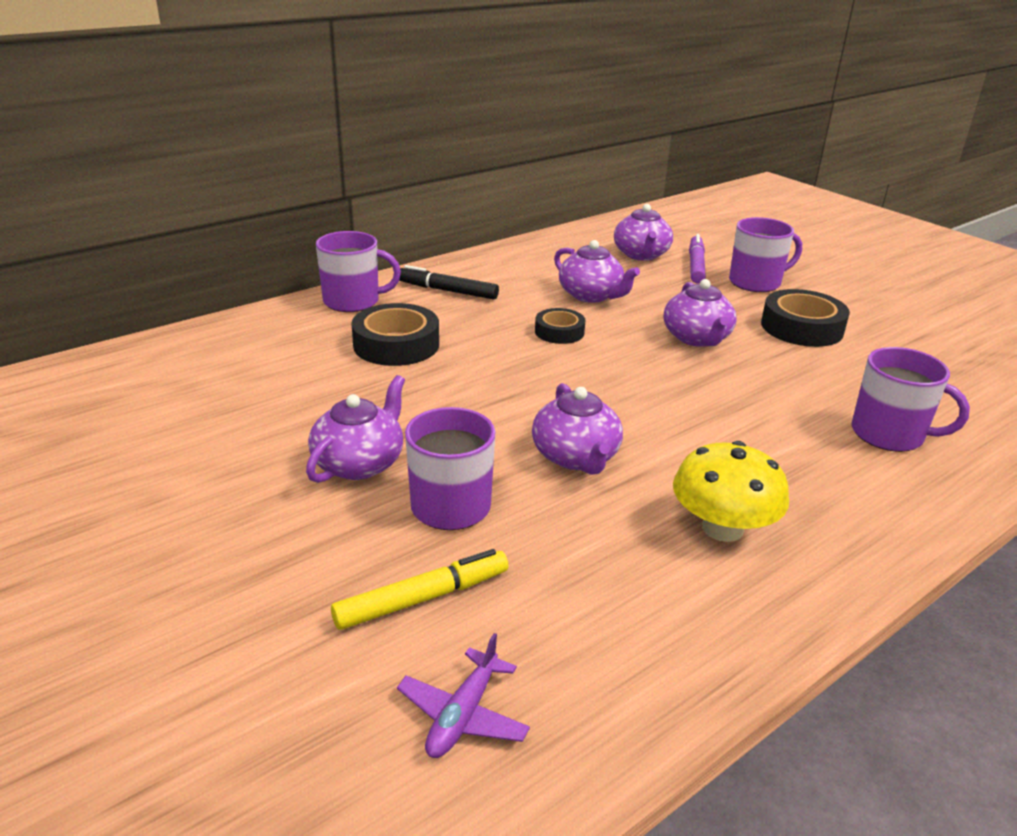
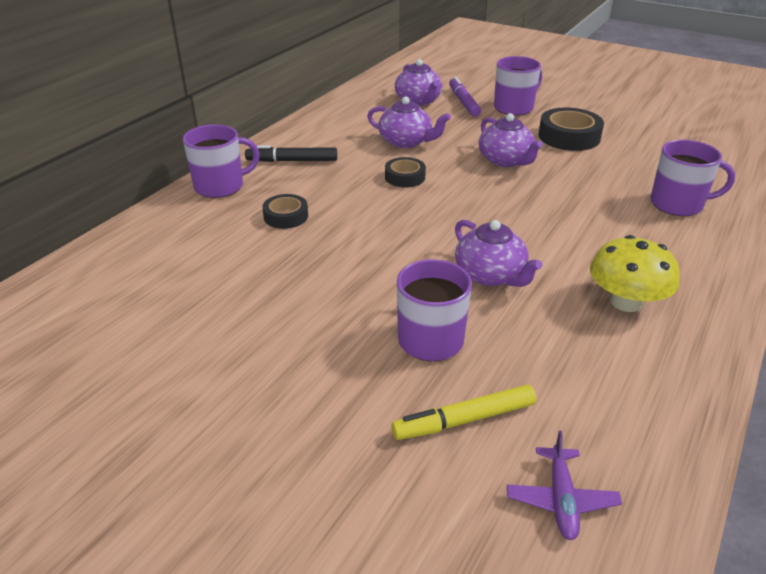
camera: 20 degrees left, 5 degrees up
purple teapot [306,375,405,483] -> none
yellow marker [331,549,509,630] -> yellow marker turned 150 degrees counterclockwise [392,384,536,440]
black tape [351,303,439,366] -> black tape [262,194,308,229], size x0.60

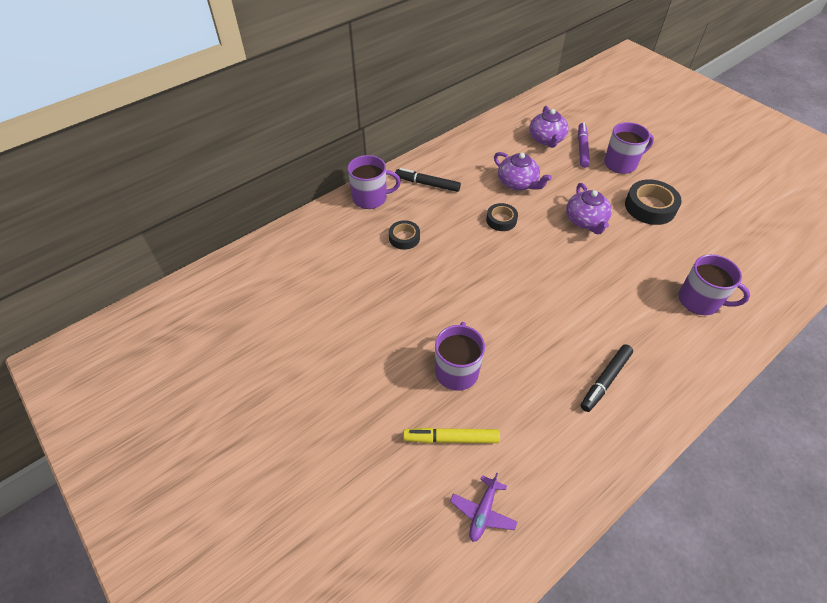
camera: 20 degrees right, 15 degrees up
purple teapot [455,220,542,287] -> none
yellow mushroom [590,235,680,312] -> black marker [581,344,633,412]

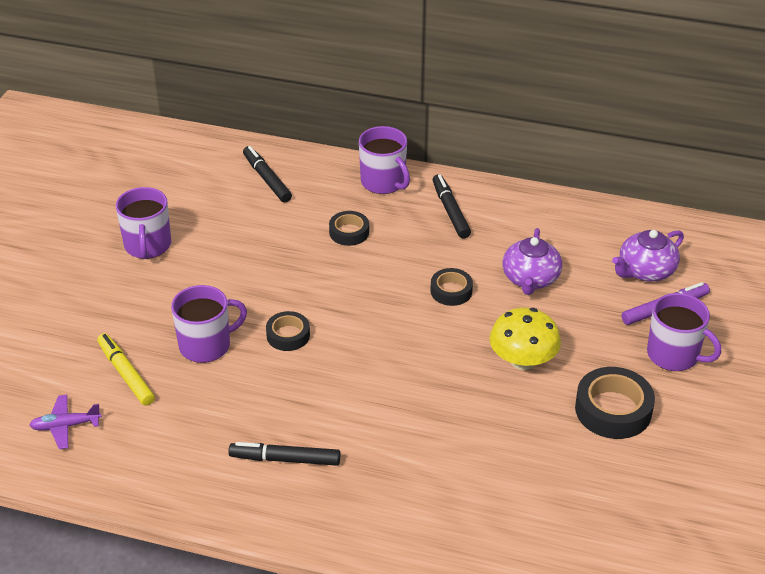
camera: 55 degrees right, 10 degrees down
purple teapot [566,183,612,234] -> yellow mushroom [490,308,561,370]
purple mug [678,254,750,315] -> purple mug moved to [116,187,171,259]
none -> black marker [243,146,292,202]
none -> black tape [266,311,310,351]

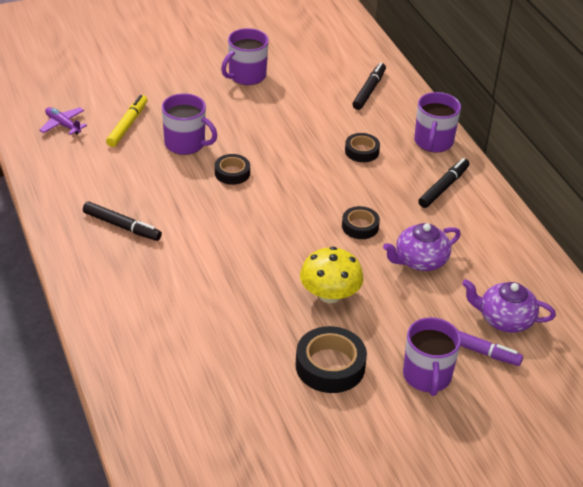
camera: 50 degrees right, 0 degrees up
black marker [228,442,340,466] -> black marker turned 150 degrees clockwise [83,202,162,241]

